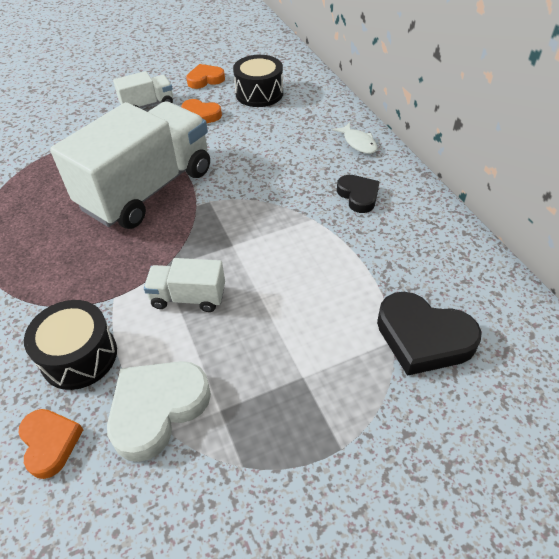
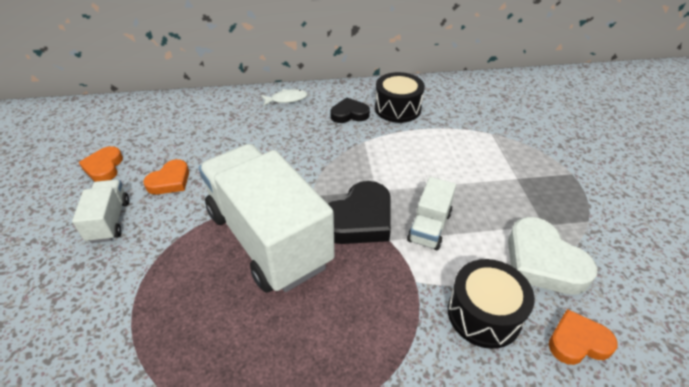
camera: 75 degrees left, 5 degrees down
black drum [233,55,283,107] -> black drum moved to [375,72,425,123]
black heart [377,292,482,376] -> black heart moved to [328,181,391,244]

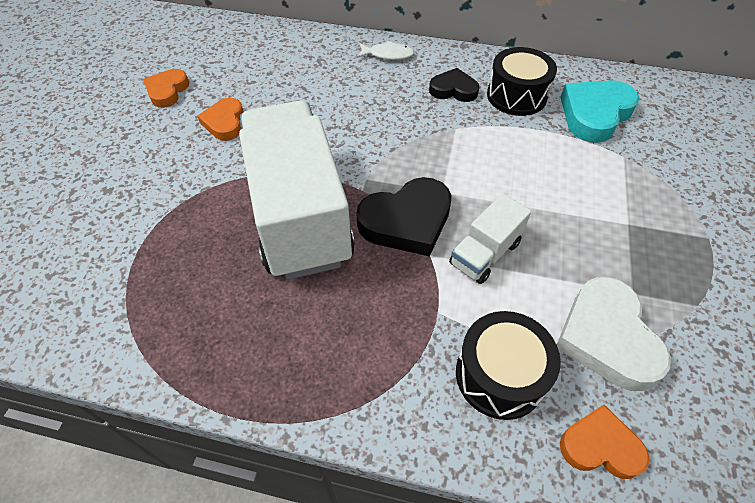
camera: 20 degrees right, 10 degrees up
white truck [72,180,129,243] -> none
orange heart [143,159,189,195] -> orange heart turned 120 degrees clockwise [198,98,243,141]
none -> turquoise heart [560,80,639,143]

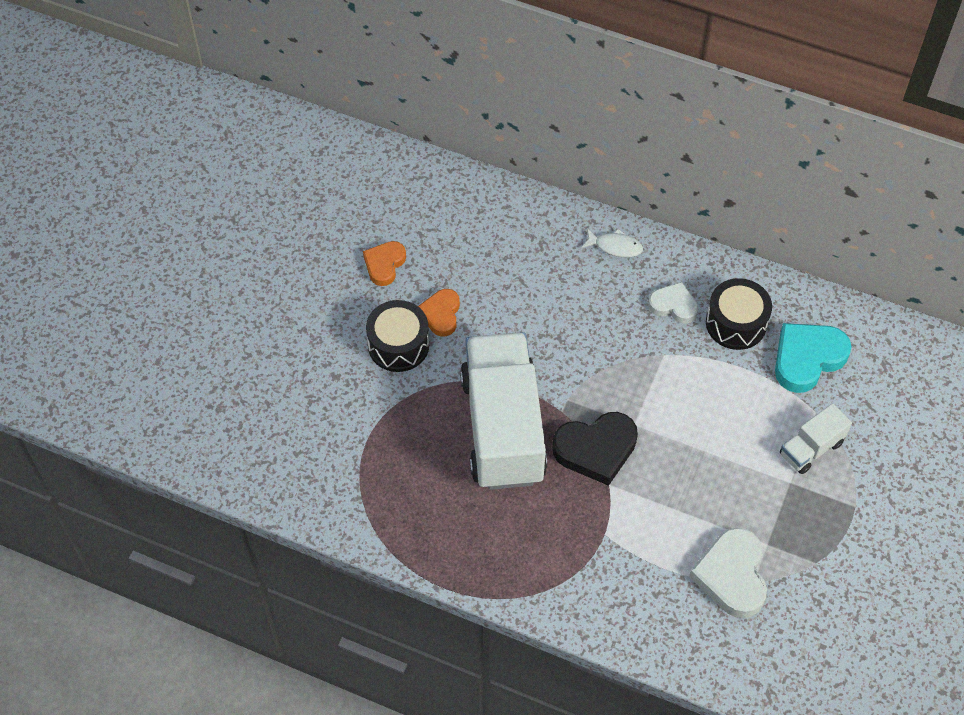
camera: 10 degrees right, 5 degrees up
black heart [429,68,479,102] -> white heart [648,282,698,324]
white truck [449,194,531,284] -> white truck moved to [780,403,852,474]
black drum [456,311,561,420] -> black drum moved to [366,300,429,372]
orange heart [560,405,649,479] -> none

